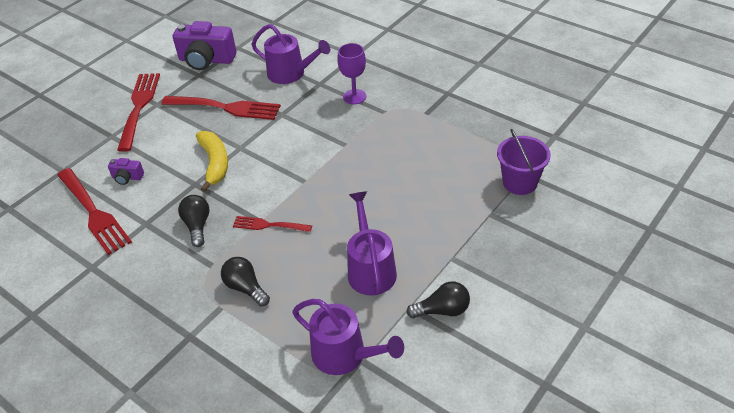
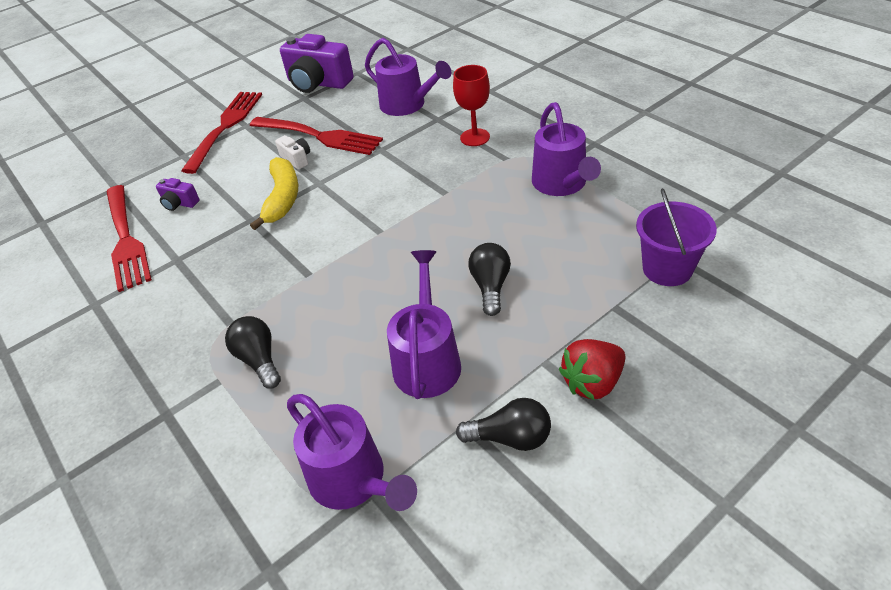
camera: 15 degrees right, 0 degrees up
black light bulb [178,195,210,247] -> black light bulb moved to [469,243,511,316]
red fork [233,216,312,232] -> none
purple goblet [337,43,366,104] -> red goblet [453,65,490,146]
none -> white camera [275,135,310,170]
none -> purple watering can [532,102,601,196]
none -> red strawberry [559,339,626,400]

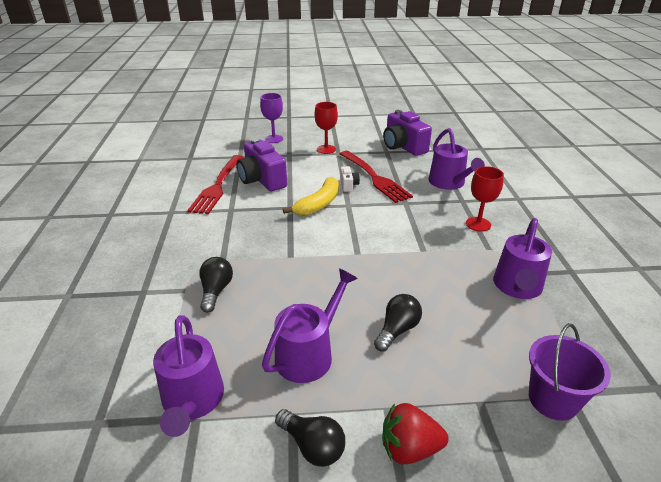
camera: 30 degrees right, 10 degrees down
purple camera [156,178,200,211] -> purple camera [237,139,287,191], size x2.12
red fork [181,92,262,174] -> red goblet [315,102,338,154]
none -> purple goblet [260,93,283,143]

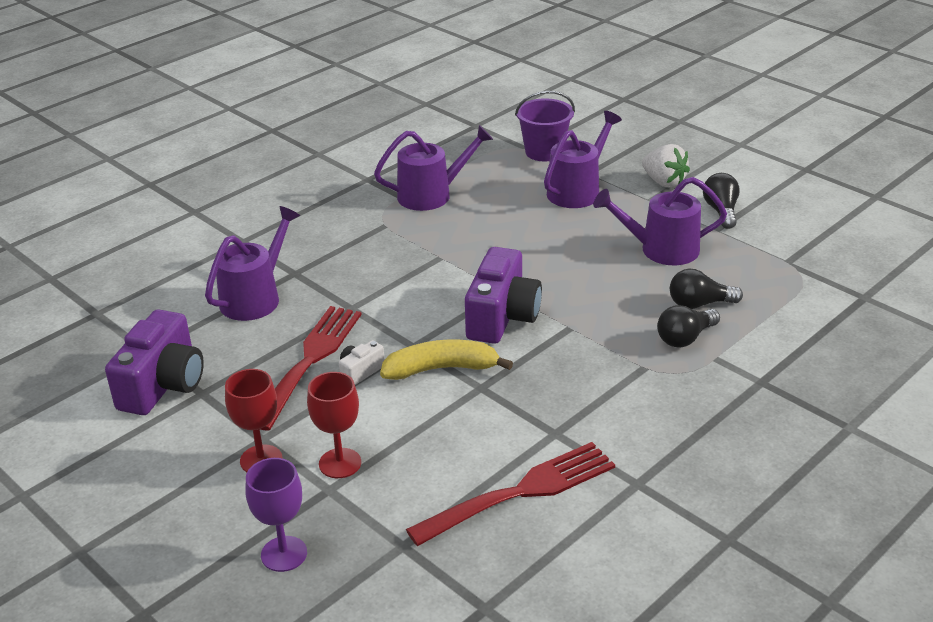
camera: 130 degrees left, 0 degrees up
purple watering can [153,315,224,437] -> purple watering can moved to [544,111,622,208]
purple camera [237,139,287,191] -> purple camera moved to [465,247,542,344]
black light bulb [374,294,422,352] -> black light bulb moved to [670,269,743,309]
red strawberry [382,403,448,464] -> white strawberry [642,144,690,188]
red goblet [466,166,504,232] -> red goblet moved to [307,372,361,478]

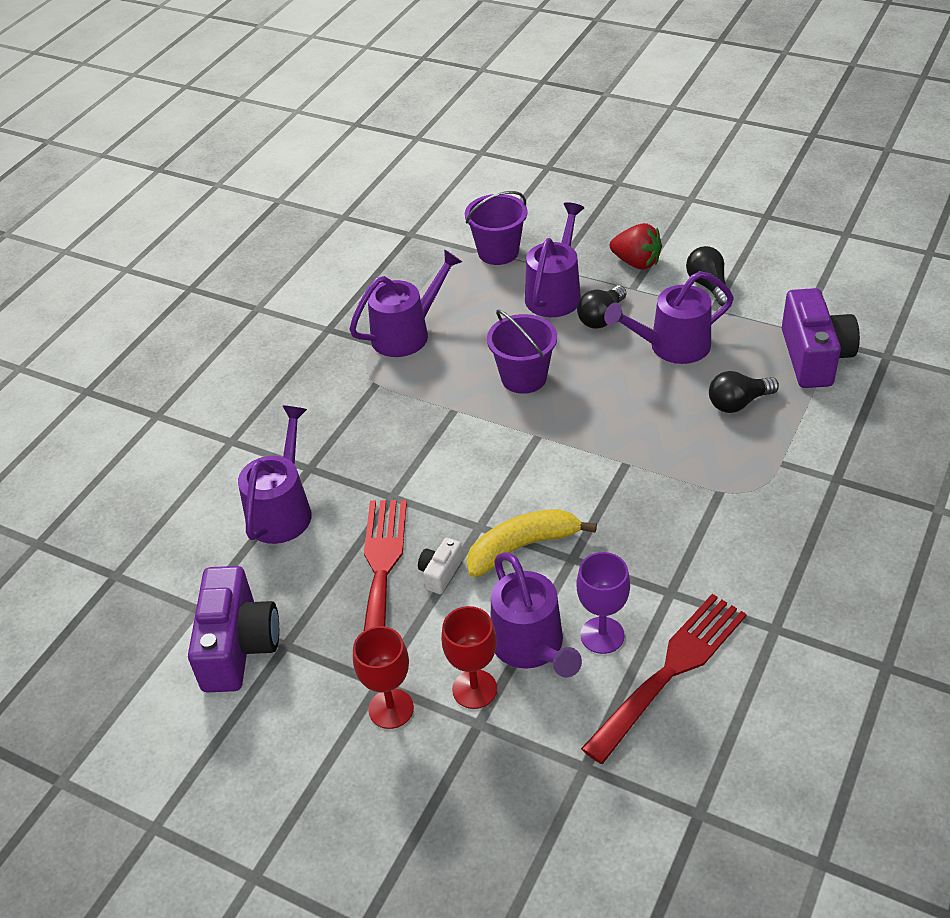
camera: 15 degrees left, 10 degrees up
purple goblet [245,458,307,572] -> purple goblet moved to [576,552,630,654]
purple camera [465,247,542,344] -> purple camera moved to [782,288,860,388]
white strawberry [642,144,690,188] -> red strawberry [610,223,662,270]
black light bulb [657,305,720,348] -> black light bulb moved to [577,285,627,329]
none -> purple bucket [487,310,557,394]
none -> purple watering can [491,552,582,677]

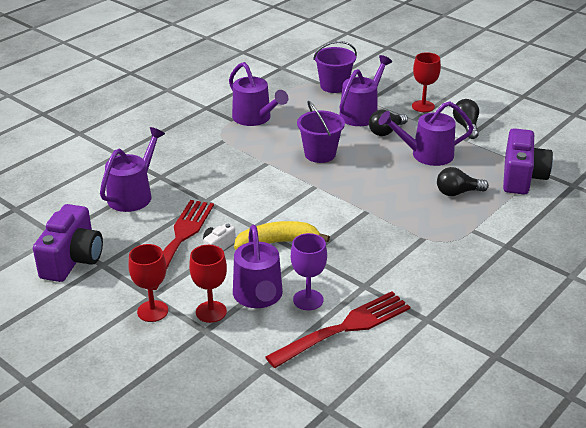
camera: 10 degrees right, 10 degrees down
purple watering can [349,249,462,357] -> purple watering can turned 75 degrees clockwise [229,62,288,126]
red strawberry [610,223,662,270] -> red goblet [412,52,441,112]

